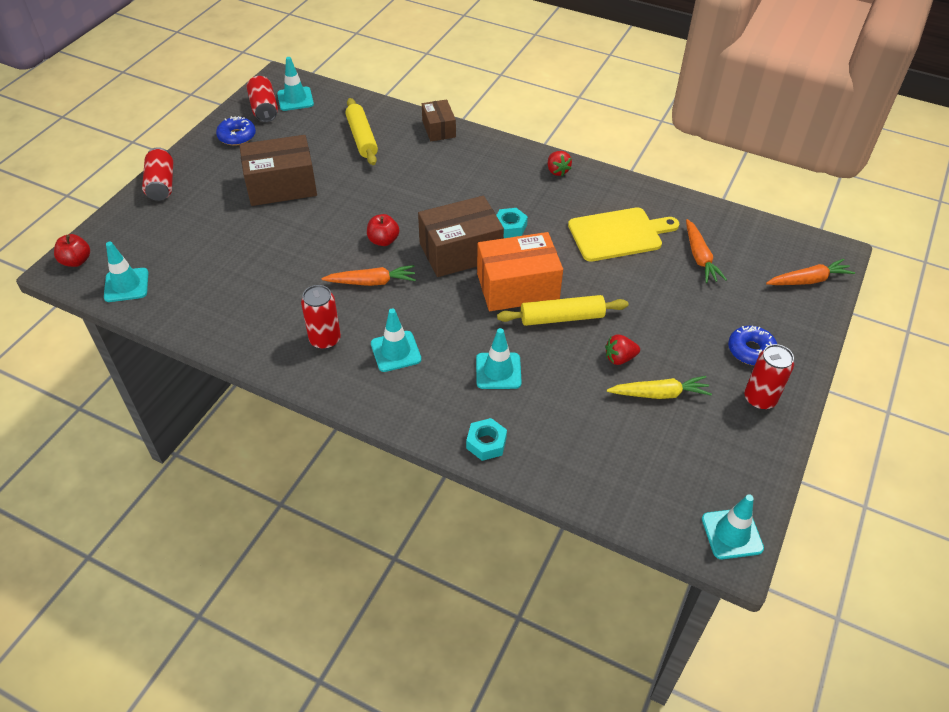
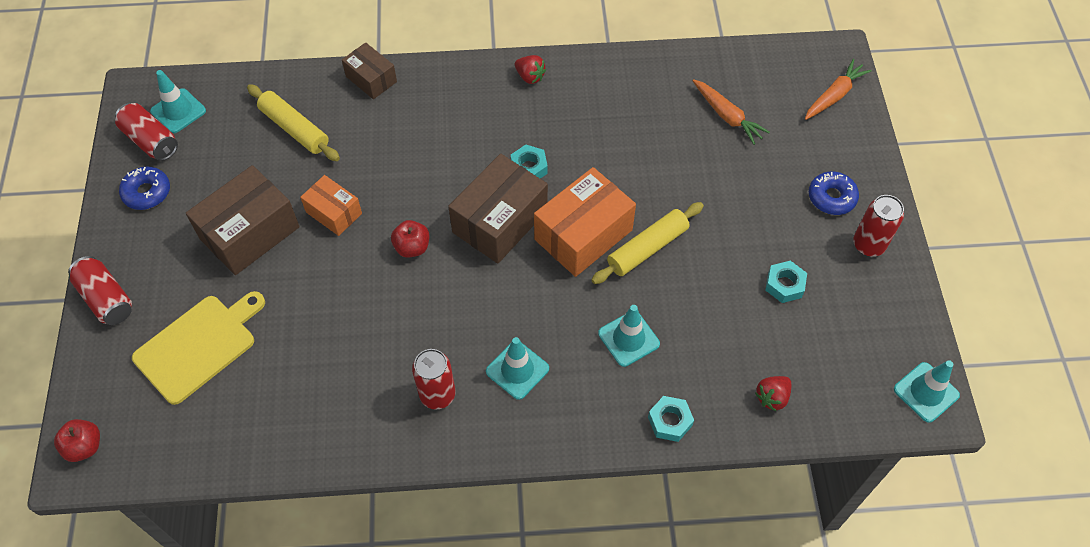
camera: 30 degrees left, 10 degrees up
turquoise traffic cone [104,242,148,302] -> none
orange carrot [321,265,416,286] -> none
yellow cutting board [568,207,679,262] -> yellow cutting board moved to [132,291,265,405]
red strawberry [605,335,640,365] -> red strawberry moved to [755,376,791,411]
yellow carrot [607,376,712,399] -> turquoise nut [765,260,807,303]
none -> orange box [300,175,362,236]

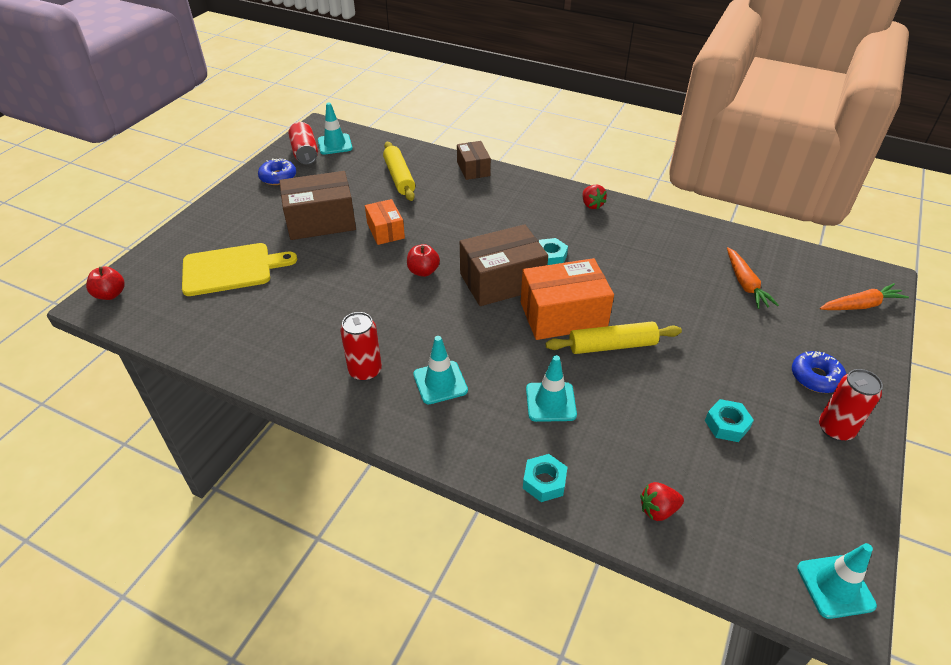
camera: 30 degrees right, 15 degrees down
red can [68,256,132,325] -> none

